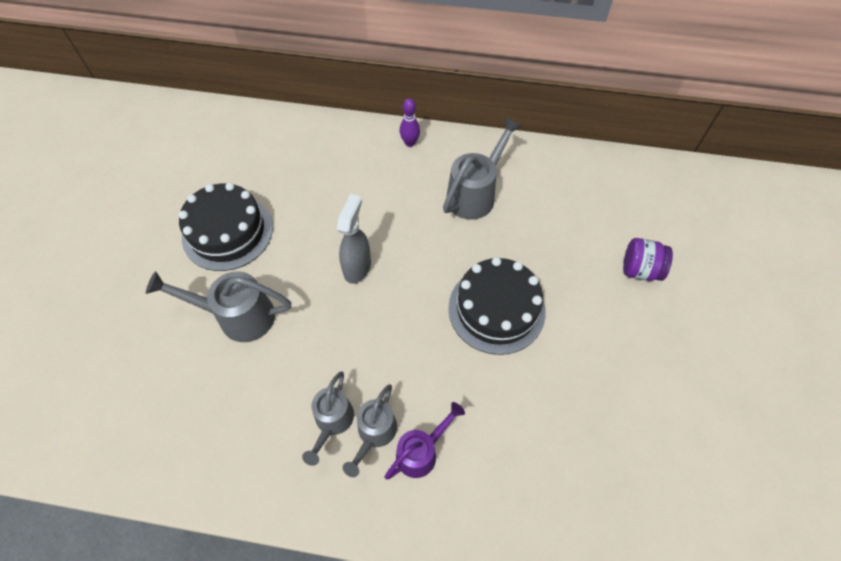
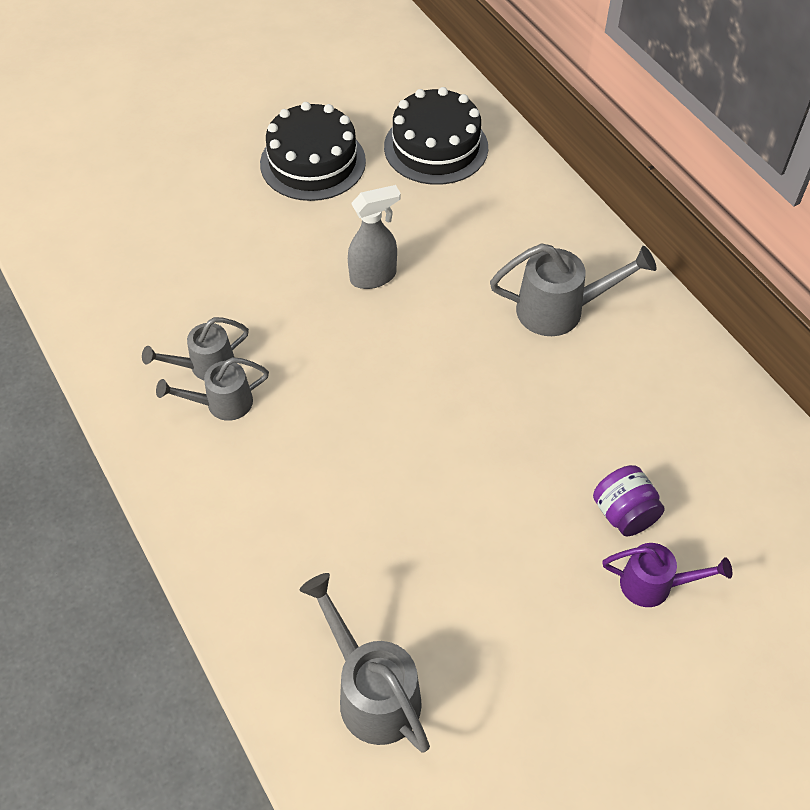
camera: 50 degrees right, 5 degrees down
grey watering can [146,271,291,342] -> grey watering can moved to [299,573,430,753]
purple watering can [384,402,465,480] -> purple watering can moved to [602,543,732,607]
purple bowling pin [400,99,420,147] -> none
black cake [448,257,545,355] -> black cake moved to [384,87,488,185]

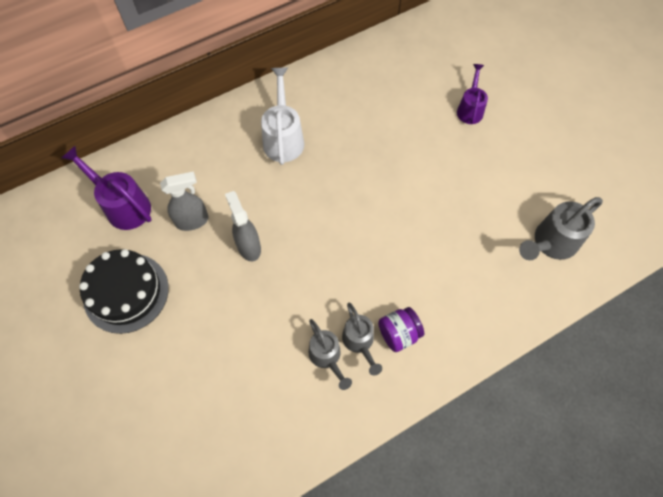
camera: 90 degrees left, 10 degrees up
black cake [384,87,488,185] -> purple watering can [62,146,152,230]
grey watering can [490,243,656,336] -> white watering can [261,68,304,165]
purple jar [593,465,664,537] -> purple jar moved to [378,307,424,352]
none -> grey spray bottle [160,171,209,231]

